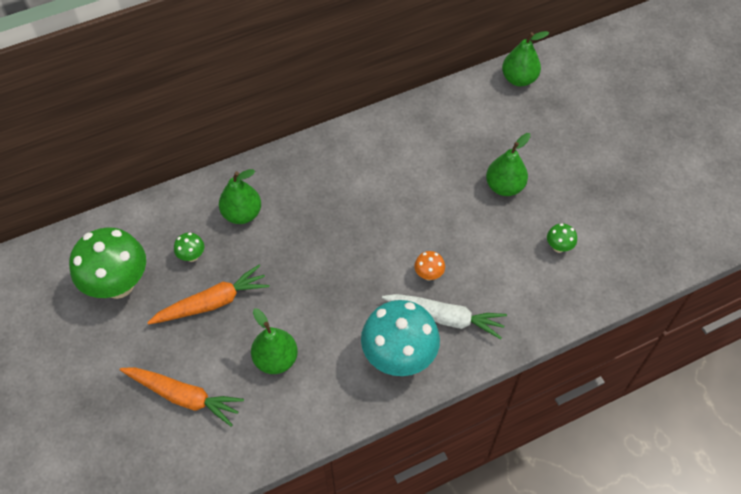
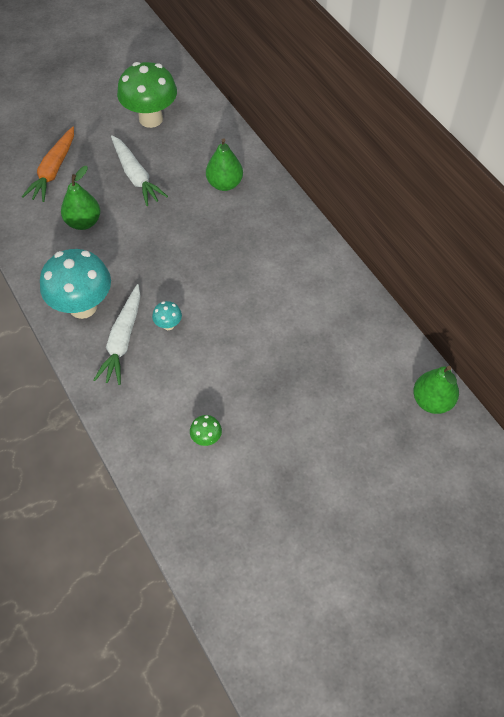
camera: 85 degrees right, 0 degrees up
orange carrot [147,265,270,325] -> white carrot [111,135,168,206]
green mushroom [174,233,204,262] -> none
orange mushroom [414,251,445,280] -> turquoise mushroom [152,301,182,330]
green pear [486,133,531,196] -> none

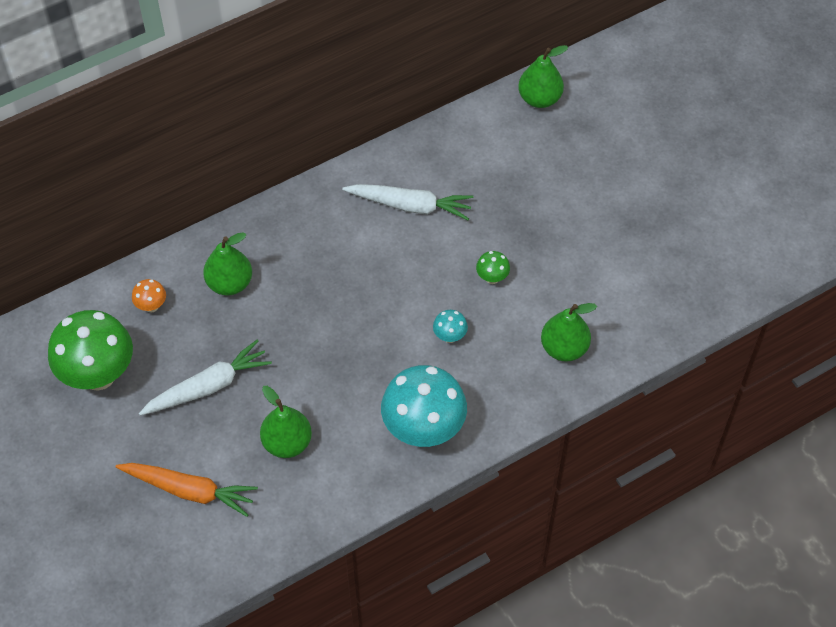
camera: 90 degrees left, 0 degrees up
white carrot [94,284,141,385] -> white carrot moved to [342,184,473,220]
green mushroom [190,415,222,446] -> green mushroom moved to [476,251,510,284]
none -> orange mushroom [132,279,166,312]
none -> green pear [541,303,597,362]

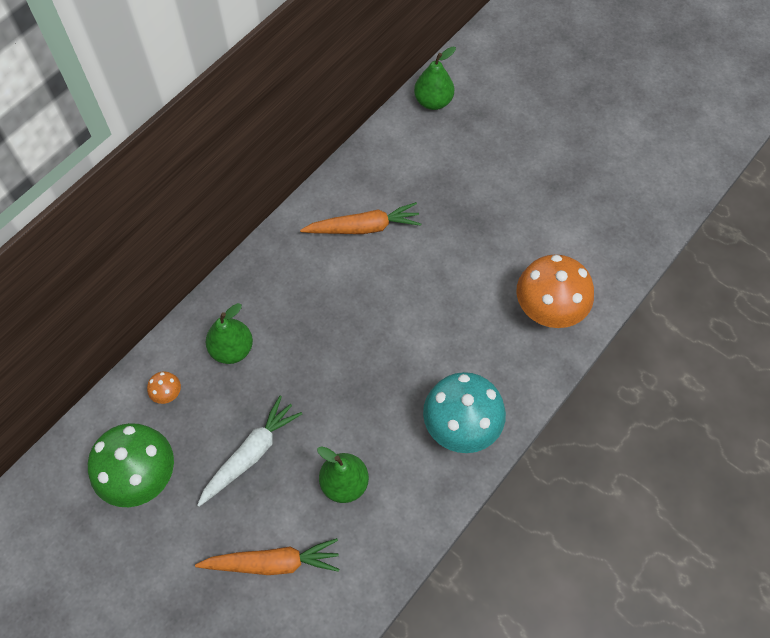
camera: 20 degrees left, 5 degrees up
white carrot [342,184,473,220] -> orange carrot [300,202,421,234]
turquoise mushroom [433,310,468,343] -> none
green mushroom [476,251,510,284] -> none
green pear [541,303,597,362] -> orange mushroom [516,254,594,328]

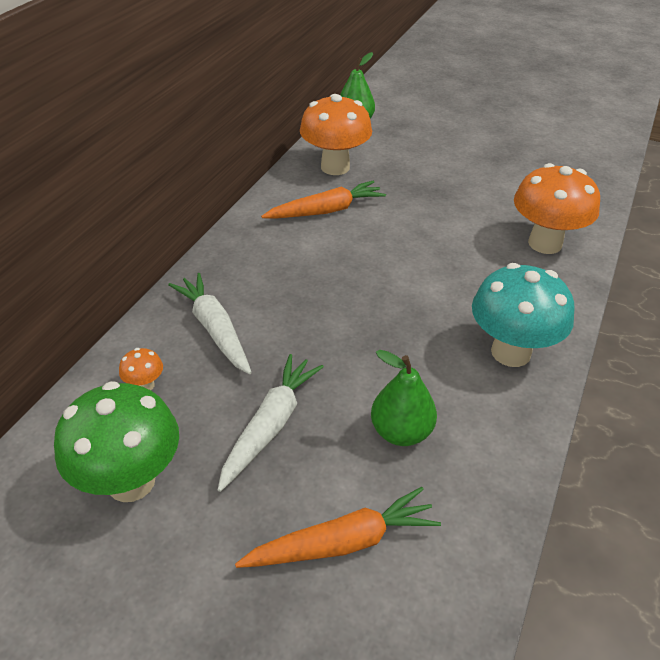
camera: 15 degrees left, 20 degrees down
green pear [206,303,253,364] -> white carrot [168,273,252,374]
none -> orange mushroom [300,94,372,175]

